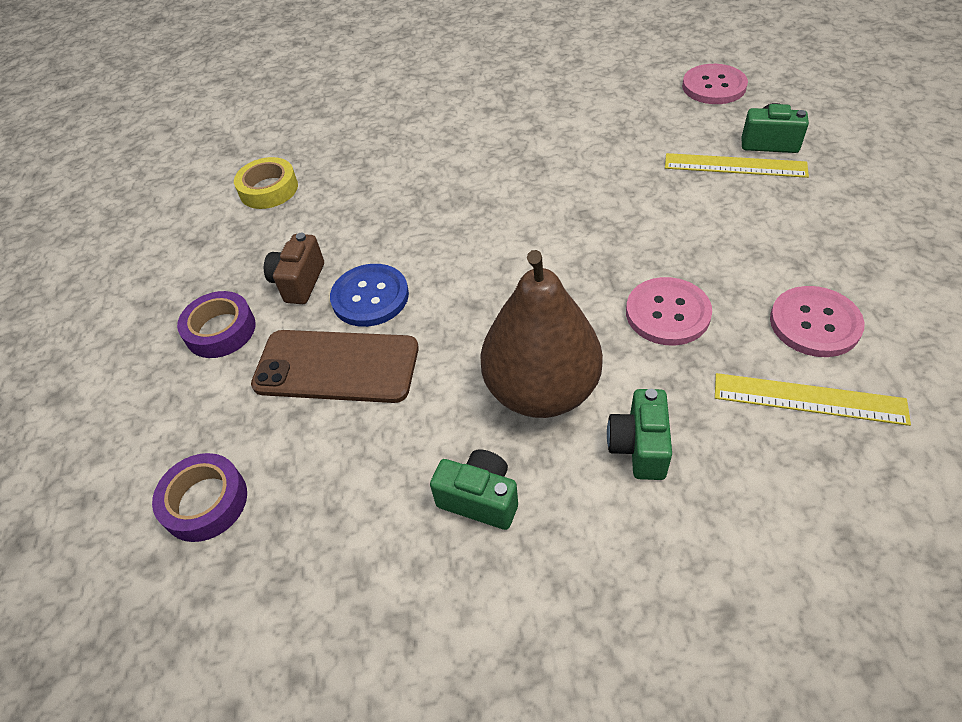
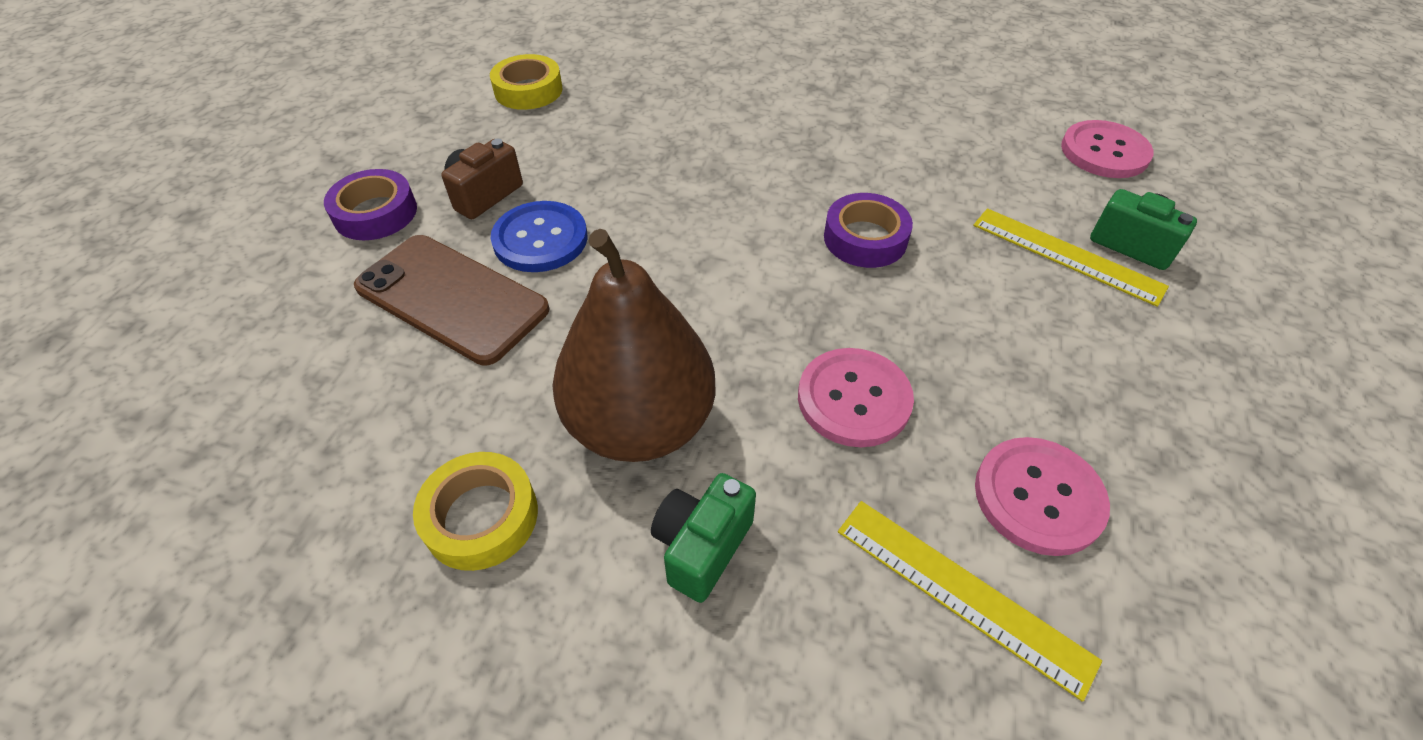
camera: 20 degrees right, 0 degrees up
purple tape [152,453,247,542] -> purple tape moved to [824,193,913,268]
green camera [430,449,518,530] -> yellow tape [413,452,538,571]

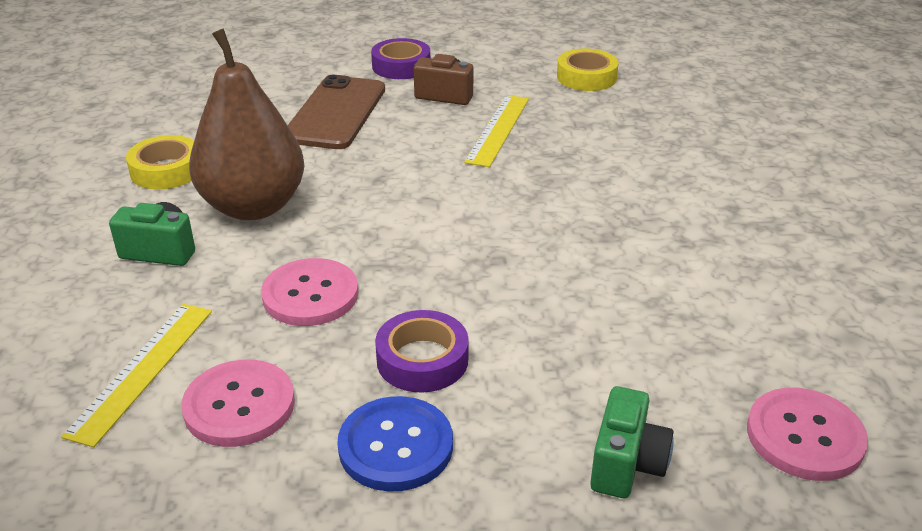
camera: 70 degrees right, 15 degrees down
blue button [491,201,588,272] -> blue button moved to [337,396,453,492]
purple tape [824,193,913,268] -> purple tape moved to [375,310,469,393]
yellow ruler [973,208,1169,307] -> yellow ruler moved to [464,95,529,167]

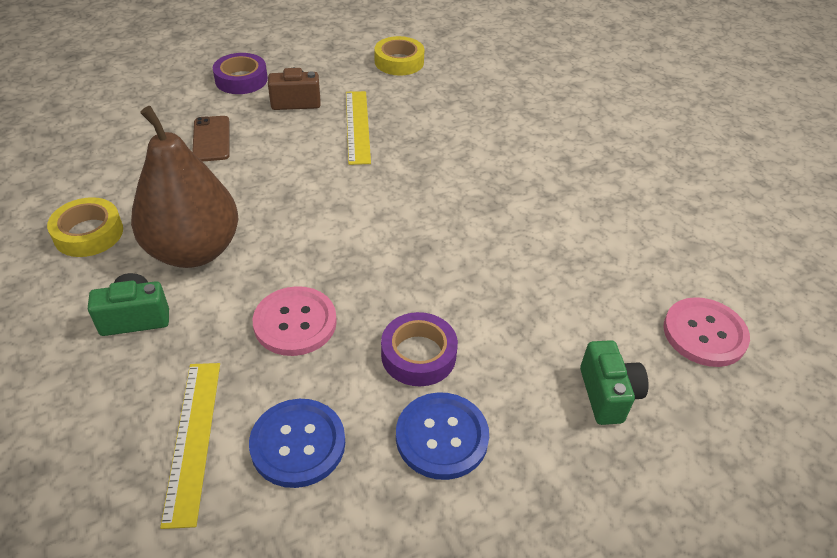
camera: 25 degrees left, 10 degrees up
pink button [182,360,295,447] -> blue button [249,399,345,488]
brown phone [288,75,385,149] -> brown phone [192,116,229,162], size x0.58

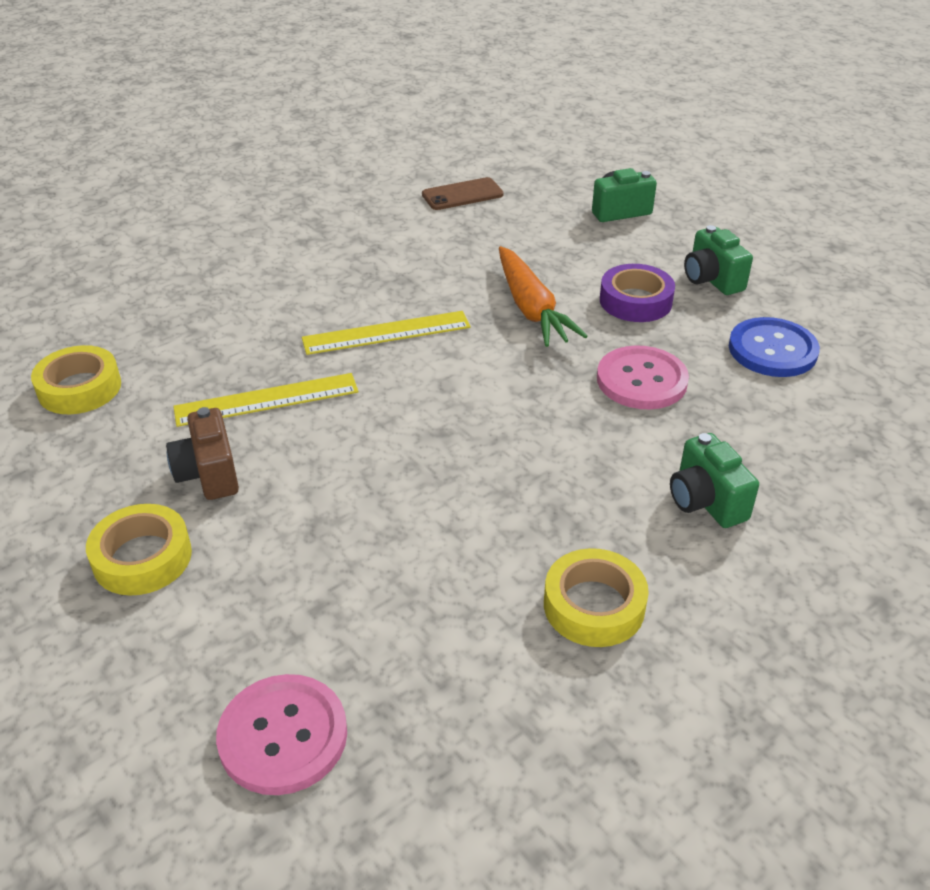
camera: 100 degrees left, 5 degrees down
brown pear [131,106,238,268] -> none
yellow ruler [160,363,220,529] -> yellow ruler moved to [302,311,471,355]
brown phone [192,116,229,162] -> brown phone moved to [422,177,504,210]
purple tape [213,53,268,94] -> yellow tape [86,504,192,595]
blue button [396,392,489,480] -> green camera [684,225,753,295]
pink button [664,297,750,367] -> pink button moved to [216,674,347,795]
none -> orange carrot [499,246,588,347]

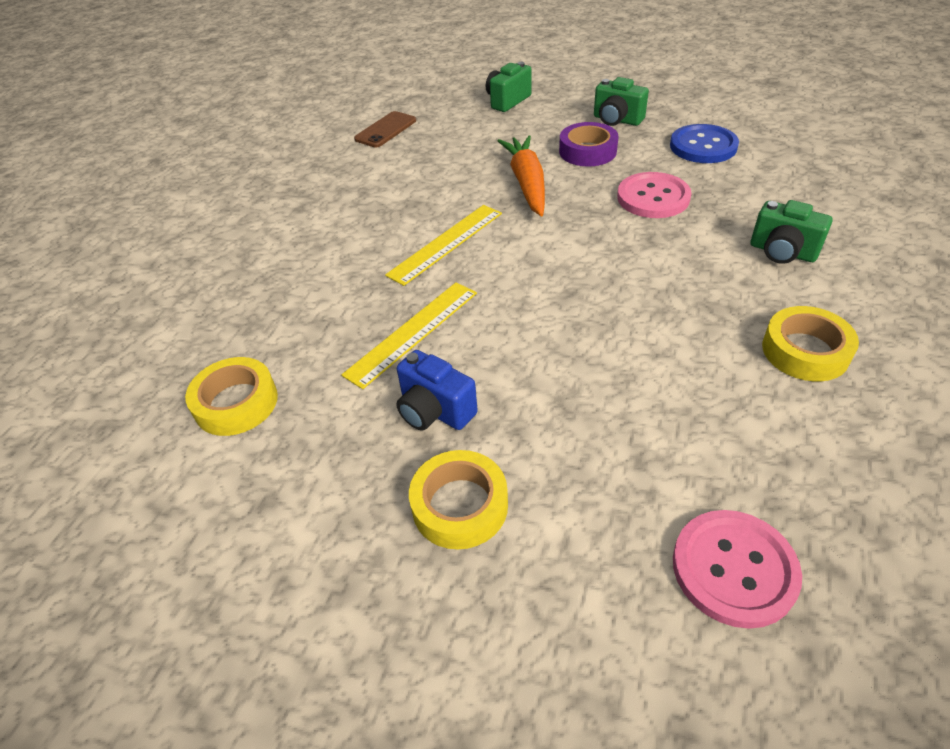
camera: 30 degrees left, 5 degrees up
brown camera [166,407,239,500] -> blue camera [396,350,478,431]
orange carrot [499,246,588,347] -> orange carrot turned 135 degrees counterclockwise [497,135,545,216]

